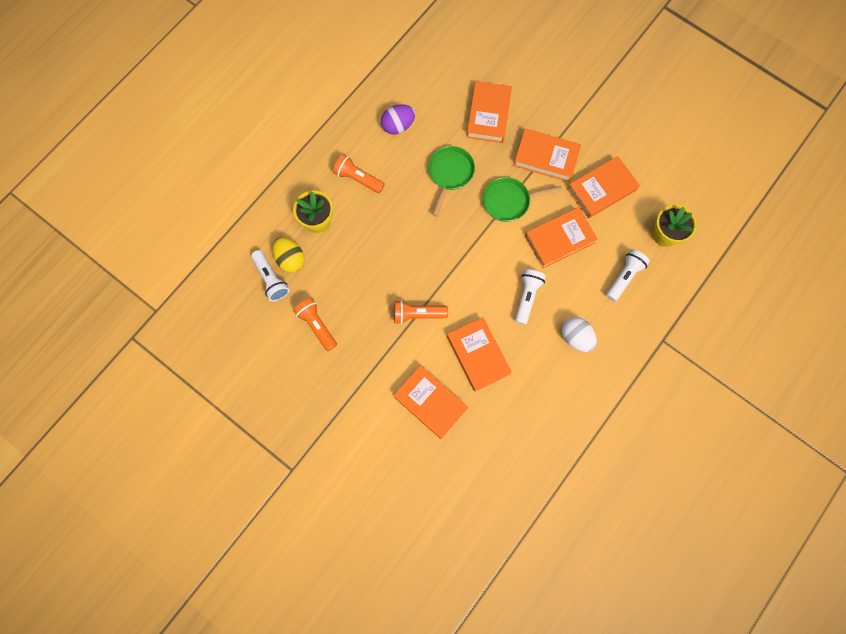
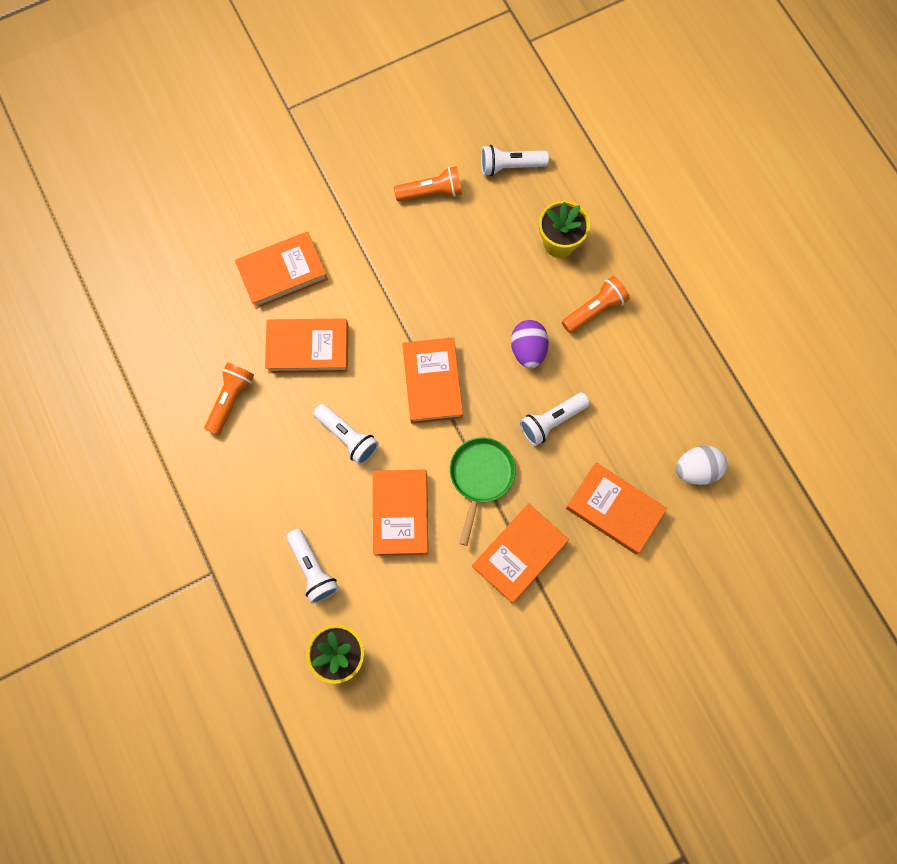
camera: 115 degrees right, 0 degrees up
yellow egg [273,237,304,273] -> none
purple egg [381,104,415,134] -> purple egg moved to [511,320,549,369]
orange flashlight [394,300,448,324] -> orange flashlight moved to [204,363,254,435]
green pan [428,146,475,217] -> white flashlight [520,392,590,446]
white egg [562,317,597,352] -> white egg moved to [676,446,727,485]
orange book [567,156,640,219] -> orange book moved to [402,337,463,424]

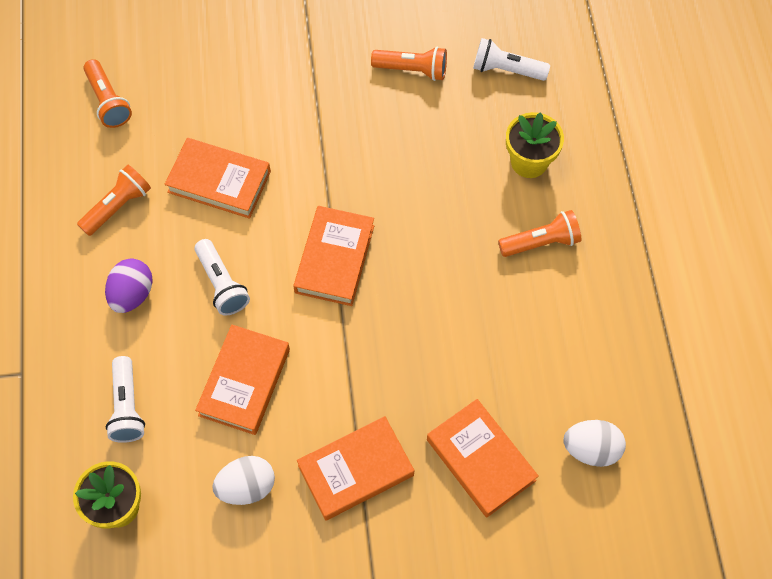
camera: 20 degrees right, 10 degrees down
orange book [235,232,328,309] -> none
green pan [450,437,516,546] -> none
purple egg [511,320,549,369] -> purple egg moved to [105,258,153,313]
white flashlight [520,392,590,446] -> none
none -> orange flashlight [83,59,132,128]
none -> white egg [212,456,275,505]

